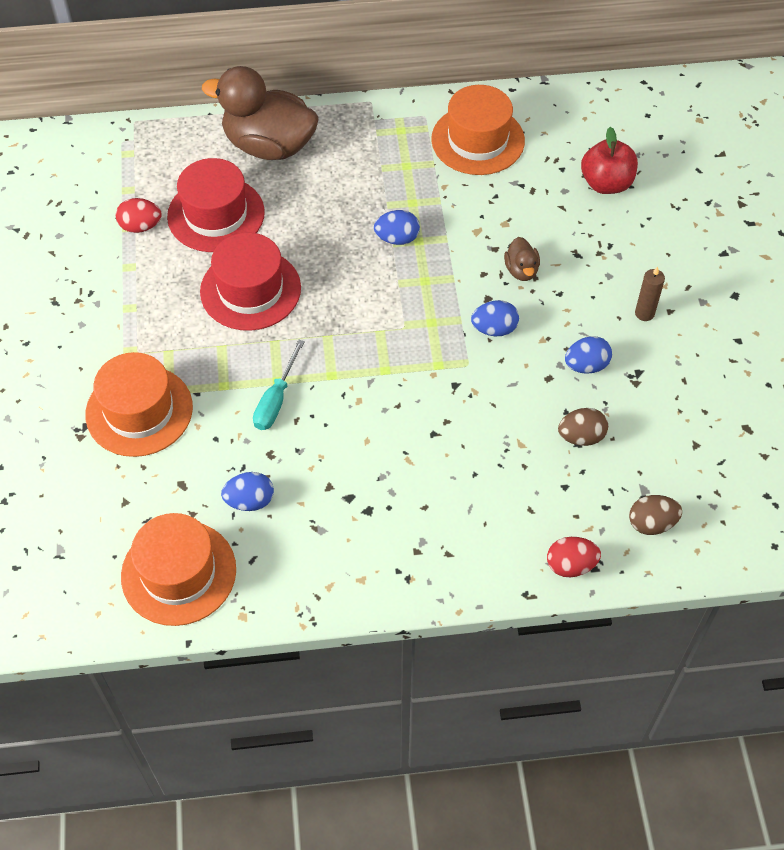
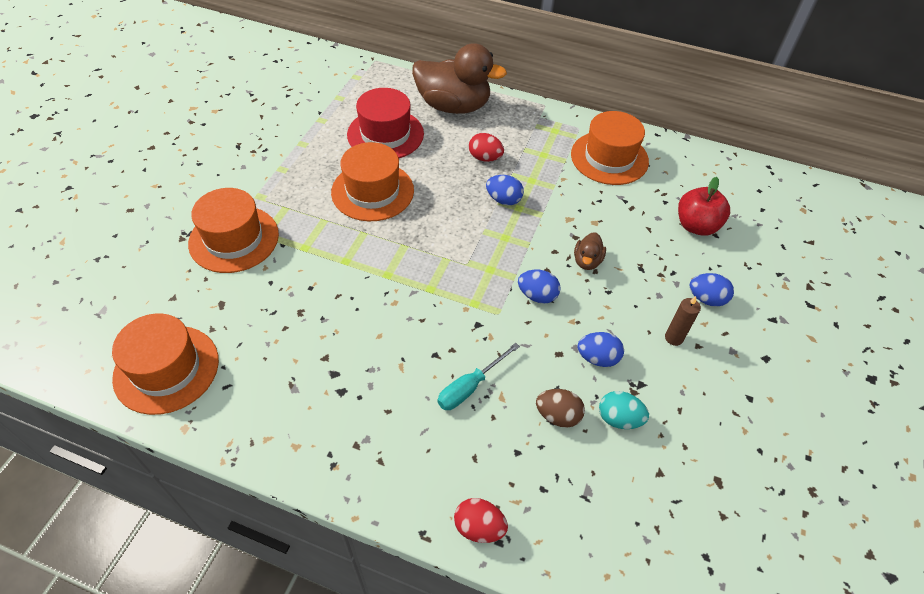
camera: 25 degrees right, 5 degrees down
red egg [116,198,162,233] -> red egg moved to [469,133,504,162]
red hat [200,233,301,331] -> orange hat [331,142,414,221]
brown duck [202,66,319,160] -> brown duck turned 150 degrees clockwise [412,43,507,114]
blue egg [221,472,274,511] -> blue egg moved to [689,273,734,307]
turquoise screwdriver [253,340,305,430] -> turquoise screwdriver moved to [437,343,520,410]
brown egg [629,495,682,535] -> none
none -> turquoise egg [599,391,649,429]

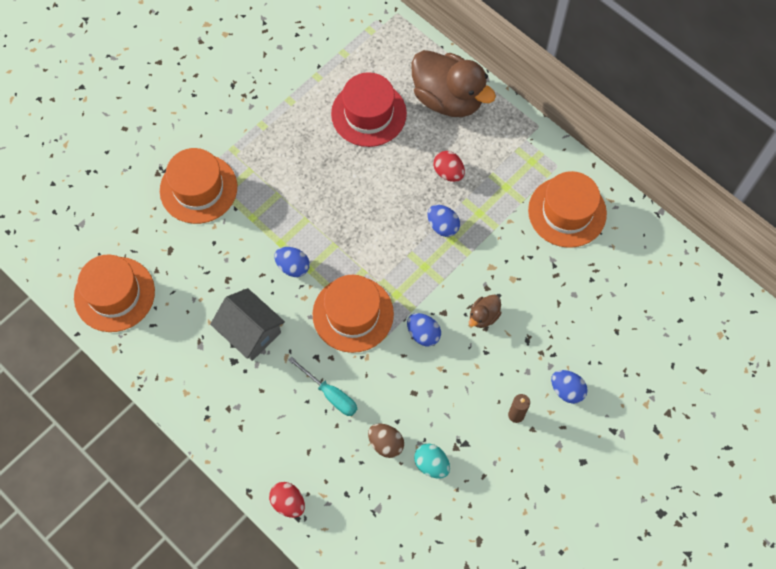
camera: 25 degrees right, 15 degrees up
orange hat [331,142,414,221] -> orange hat moved to [312,275,394,353]
turquoise screwdriver [437,343,520,410] -> turquoise screwdriver turned 120 degrees counterclockwise [288,356,357,416]
blue egg [577,332,624,367] -> blue egg moved to [274,247,310,277]
red apple [678,177,730,236] -> none
none -> grey house [210,288,285,361]

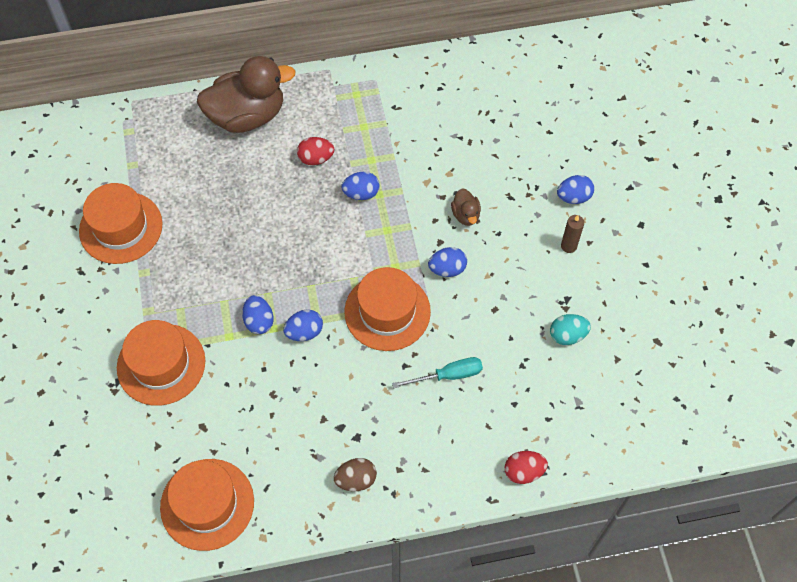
camera: 55 degrees left, 5 degrees down
grey house [210,288,285,361] -> none
red hat [331,72,407,147] -> none
brown egg [368,423,404,458] -> brown egg moved to [334,458,377,491]
orange hat [528,171,607,248] -> orange hat moved to [79,183,163,264]
none -> blue egg [242,295,274,334]

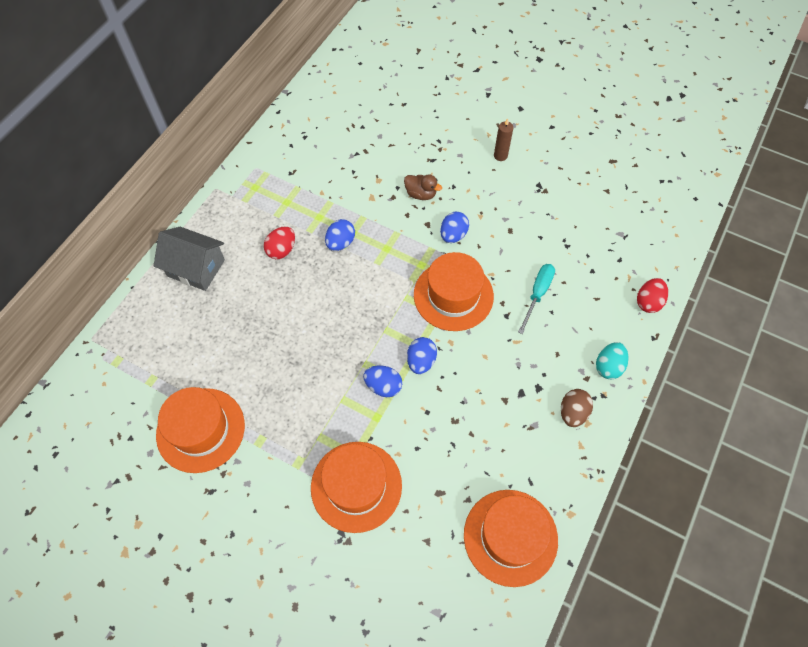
camera: 50 degrees left, 0 degrees up
brown duck [197,56,296,133] -> grey house [154,227,225,291]
turquoise egg [550,314,591,345] -> turquoise egg moved to [596,342,628,379]
blue egg [557,175,594,204] -> none

